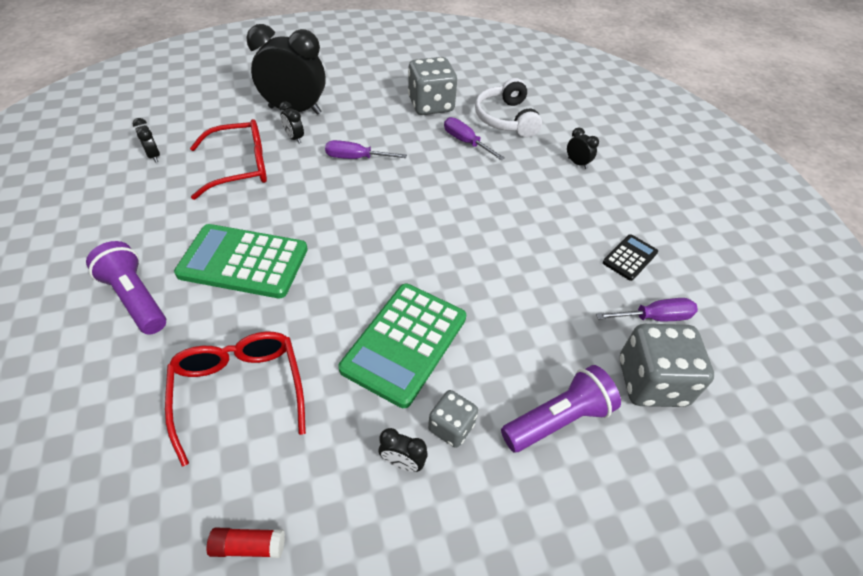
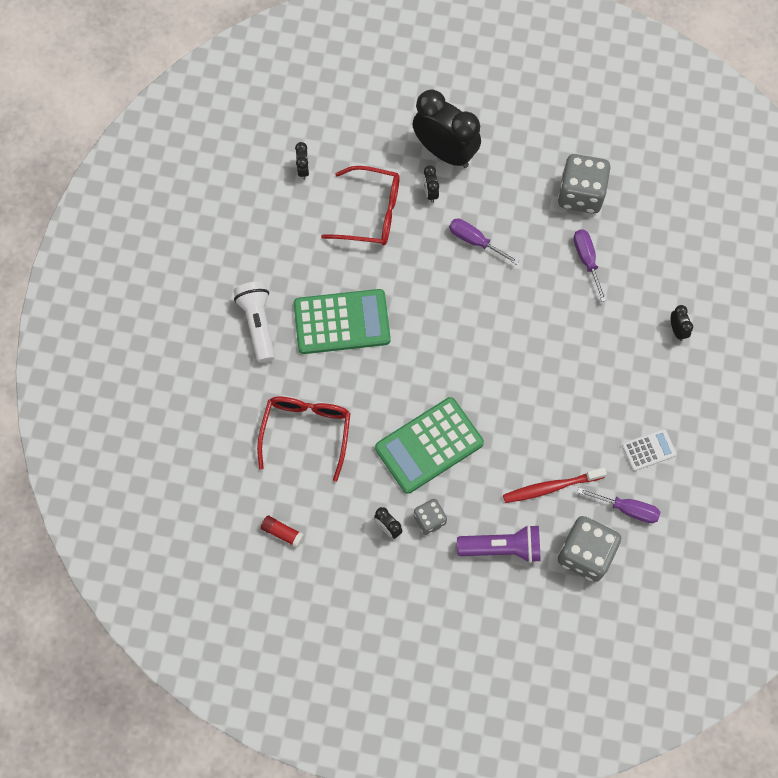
camera: 30 degrees right, 20 degrees up
purple flashlight [86,241,166,335] -> white flashlight [233,281,275,363]
green calculator [174,224,308,298] -> green calculator turned 135 degrees clockwise [294,289,391,354]
white headphones [475,78,542,137] -> none
black calculator [603,234,658,281] -> white calculator [622,429,677,471]
none -> red toothbrush [503,467,607,503]

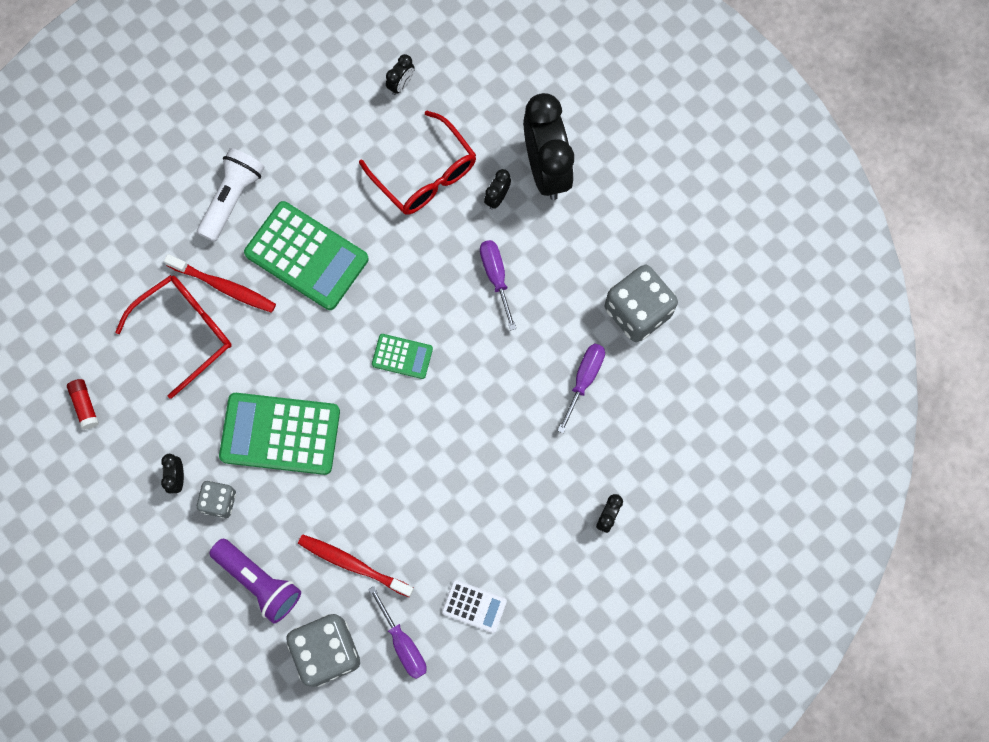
camera: 40 degrees right, 5 degrees up
none -> red toothbrush [164,254,276,313]
none -> green calculator [372,334,433,379]

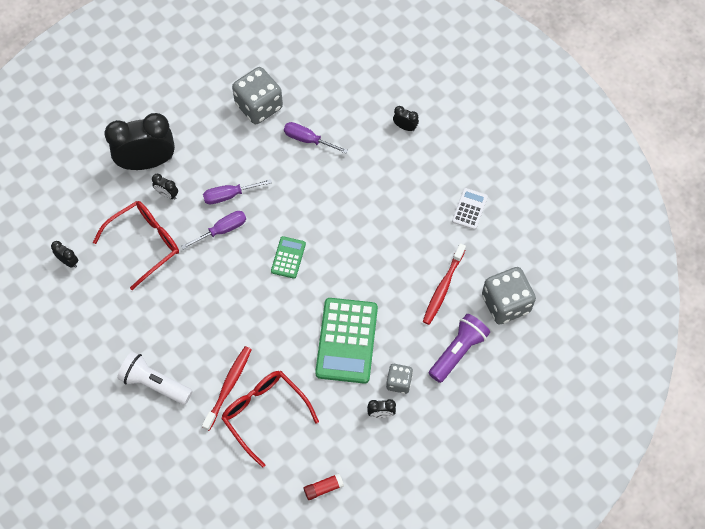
camera: 90 degrees left, 10 degrees down
green calculator [244,201,369,310] -> none
purple screwdriver [368,586,427,679] -> purple screwdriver moved to [181,211,246,250]

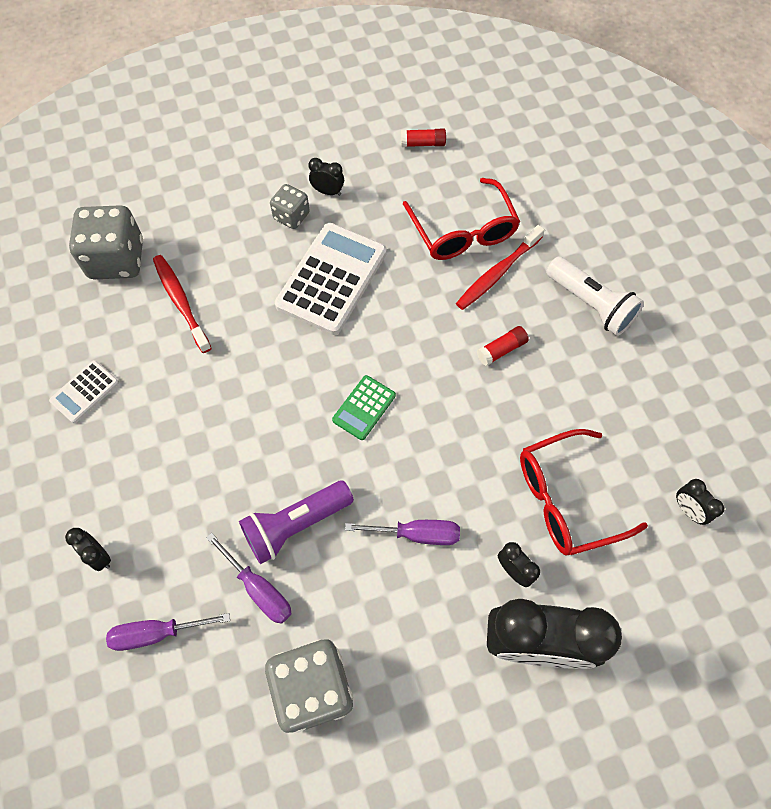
camera: 160 degrees left, 0 degrees up
purple screwdriver [181,211,246,250] -> purple screwdriver moved to [106,613,230,651]
green calculator [315,298,378,384] -> white calculator [275,223,387,335]
red toothbrush [423,243,466,325] -> red toothbrush turned 75 degrees counterclockwise [153,255,212,353]
purple flashlight [429,314,490,383] -> purple flashlight moved to [239,481,354,564]
none -> red glue stick [477,326,529,366]

